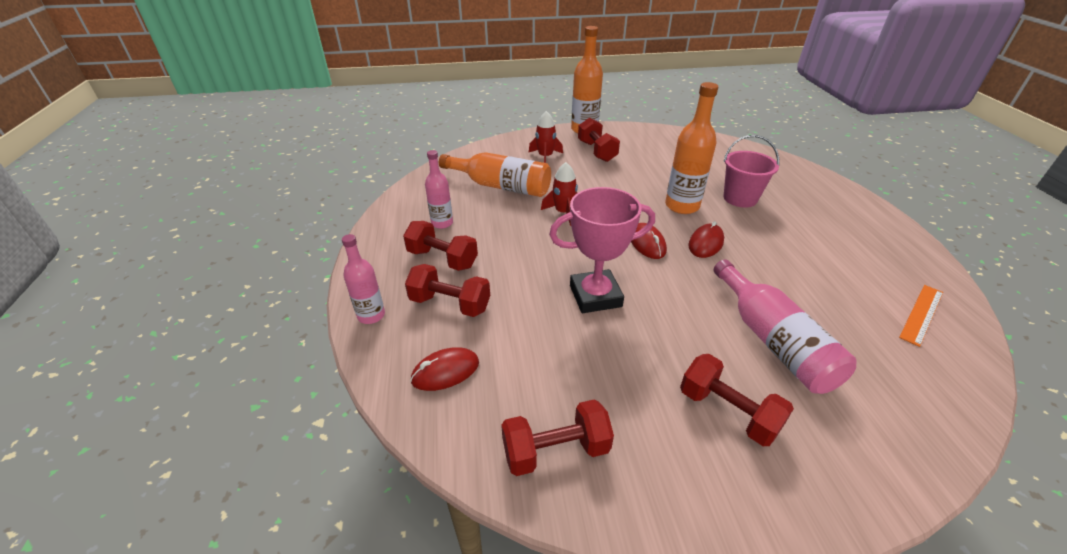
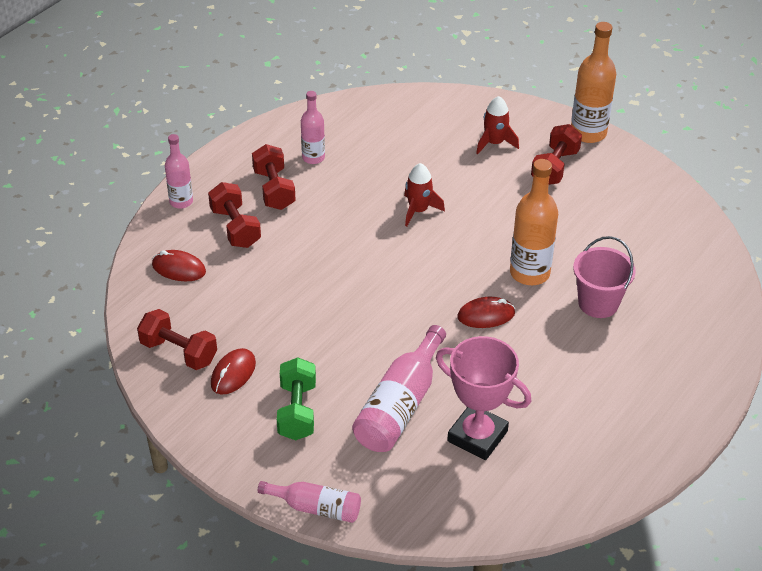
camera: 45 degrees right, 5 degrees up
orange bottle [439,152,551,197] -> none
pink trophy [549,187,655,313] -> pink trophy moved to [436,336,532,460]
red mouse [631,223,667,259] -> red mouse moved to [211,348,256,394]
red dumbbell [680,354,794,446] -> green dumbbell [277,357,316,440]
orange ruler [899,285,943,347] -> none
none -> pink bottle [258,481,361,523]

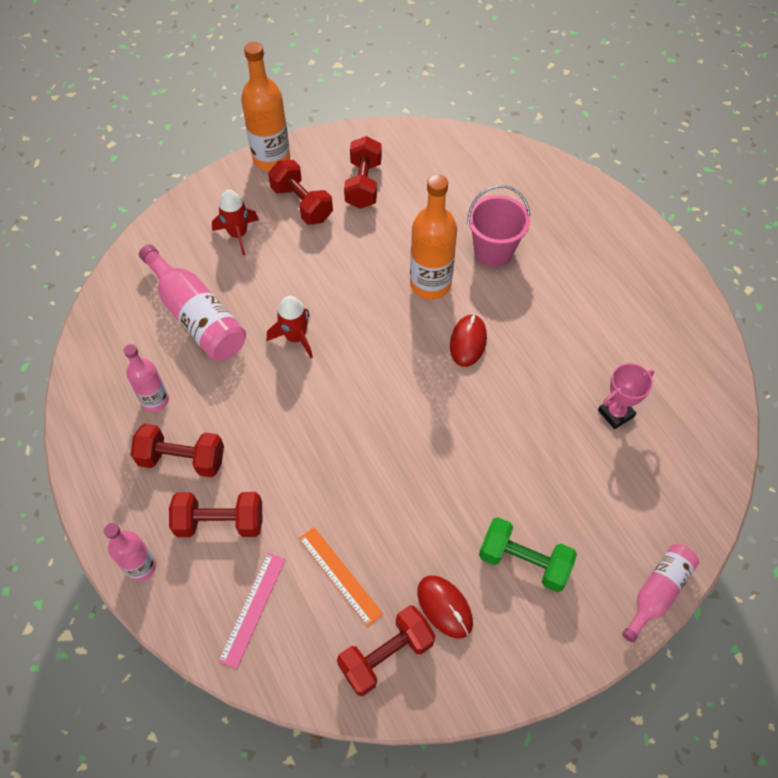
camera: 65 degrees left, 15 degrees up
red mouse [152,250,206,281] -> pink ruler [218,553,286,669]
pink bottle [352,325,446,452] -> pink bottle moved to [139,244,246,361]
pink trophy [436,336,532,460] -> pink trophy [598,363,654,429], size x0.58
none -> orange ruler [299,527,383,627]
none -> red dumbbell [344,136,382,209]

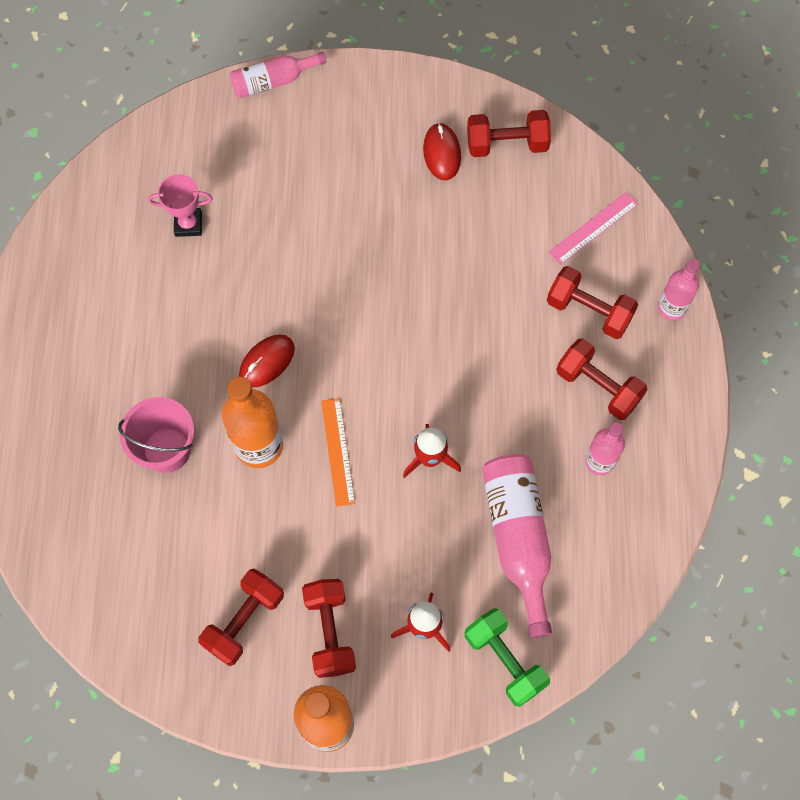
camera: 150 degrees left, 10 degrees up
orange ruler [299,527,383,627] -> orange ruler moved to [321,398,355,507]
green dumbbell [479,517,577,592] -> green dumbbell moved to [465,608,550,707]

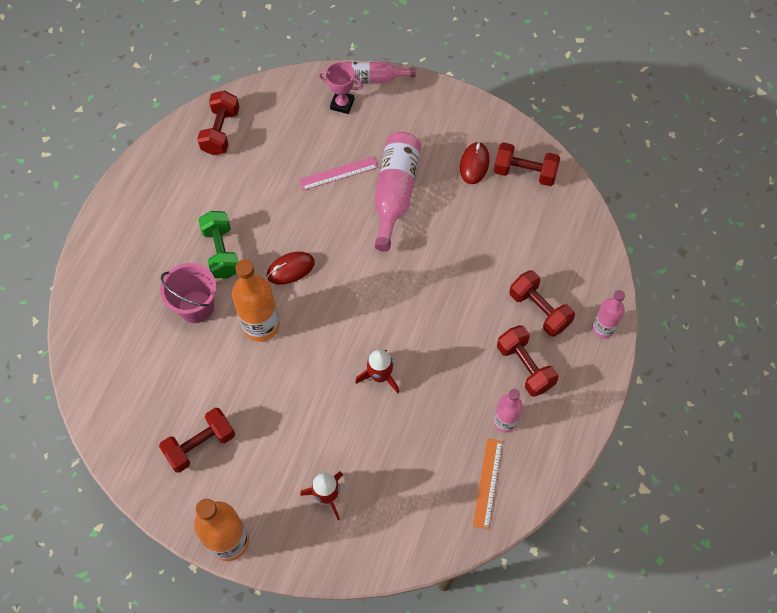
camera: 20 degrees right, 5 degrees down
pink trophy [148,174,213,237] -> pink trophy moved to [319,62,363,114]
red dumbbell [302,579,356,678] -> red dumbbell moved to [197,91,240,155]
orange ruler [321,398,355,507] -> orange ruler moved to [473,439,502,529]
green dumbbell [465,608,550,707] -> green dumbbell moved to [198,211,239,278]
pink bottle [482,454,552,638] -> pink bottle moved to [374,132,421,252]
pink ruler [549,192,638,265] -> pink ruler moved to [299,157,378,190]

